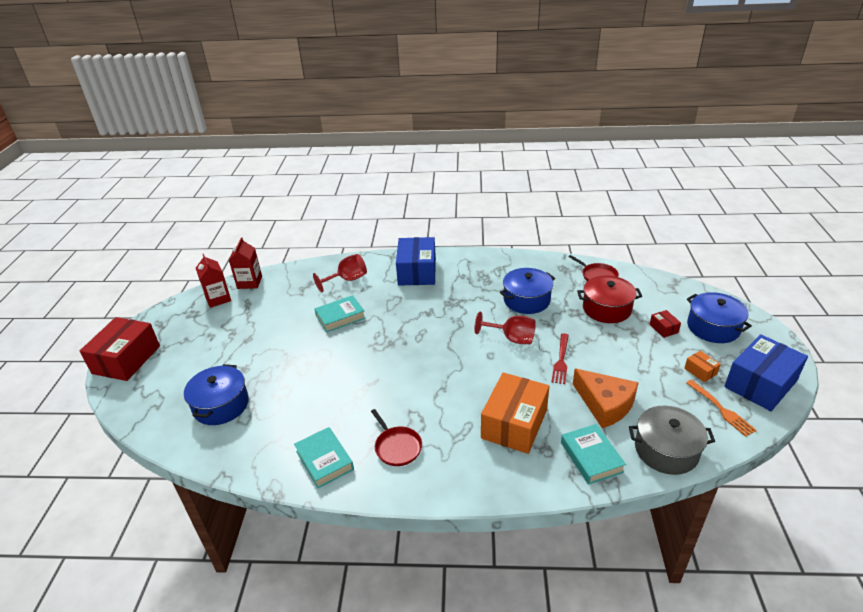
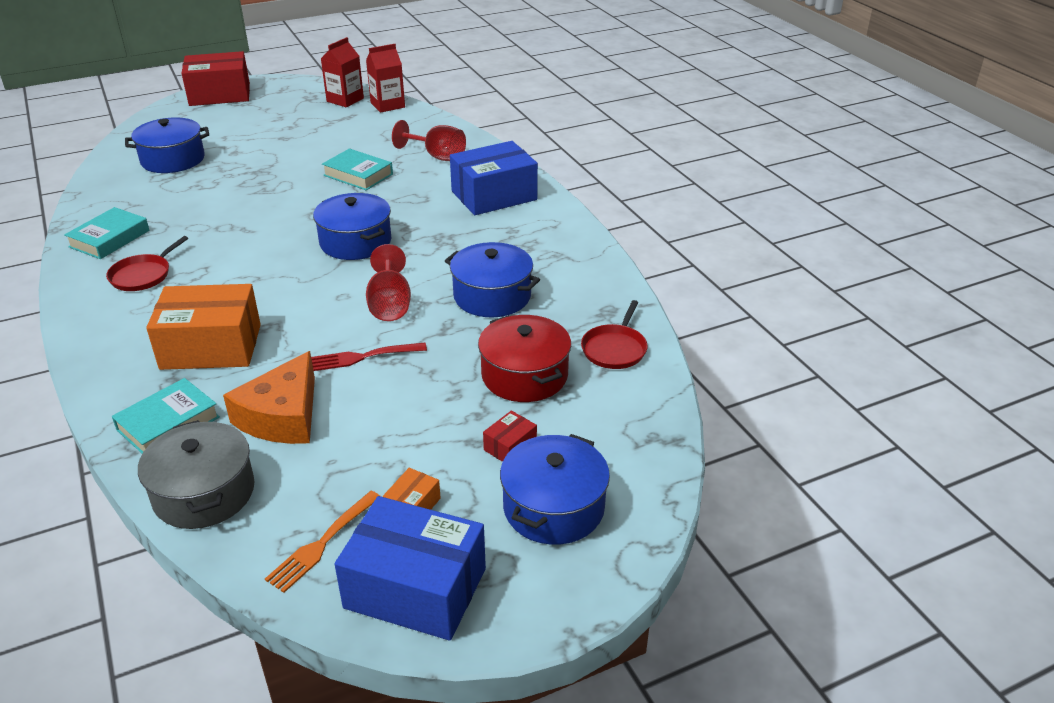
camera: 60 degrees right, 0 degrees up
none -> blue pot [313,193,392,260]

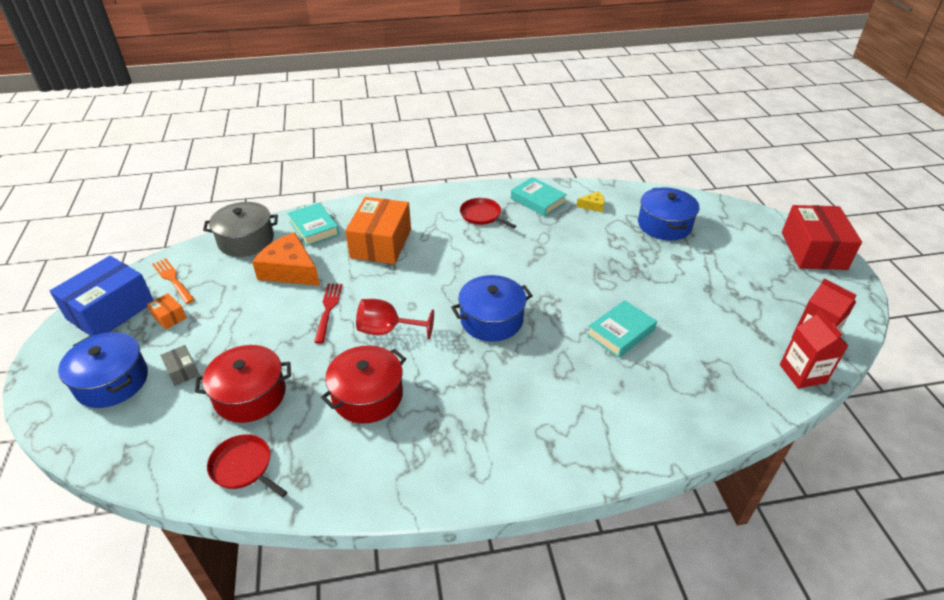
camera: 105 degrees right, 5 degrees up
red goblet [392,120,466,161] -> none
blue pot [445,242,540,317] -> red pot [321,345,406,424]
blue box [450,141,538,215] -> none
red box [483,410,537,462] -> grey box [160,345,199,386]
none -> yellow cheese [577,191,605,213]

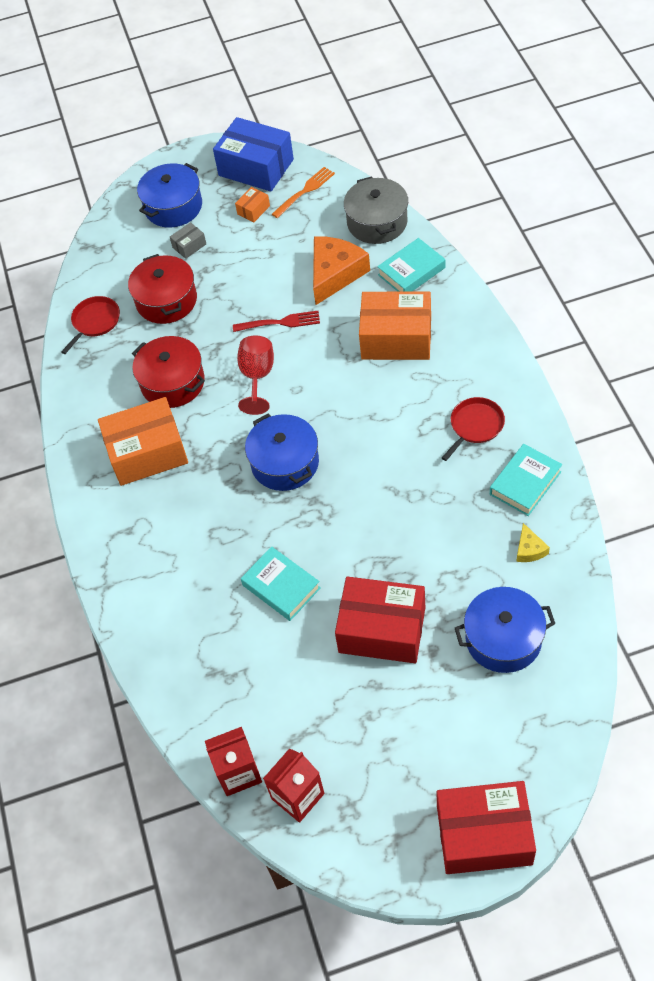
camera: 90 degrees right, 15 degrees up
none -> orange box [98,397,188,486]
none -> red box [335,576,425,663]

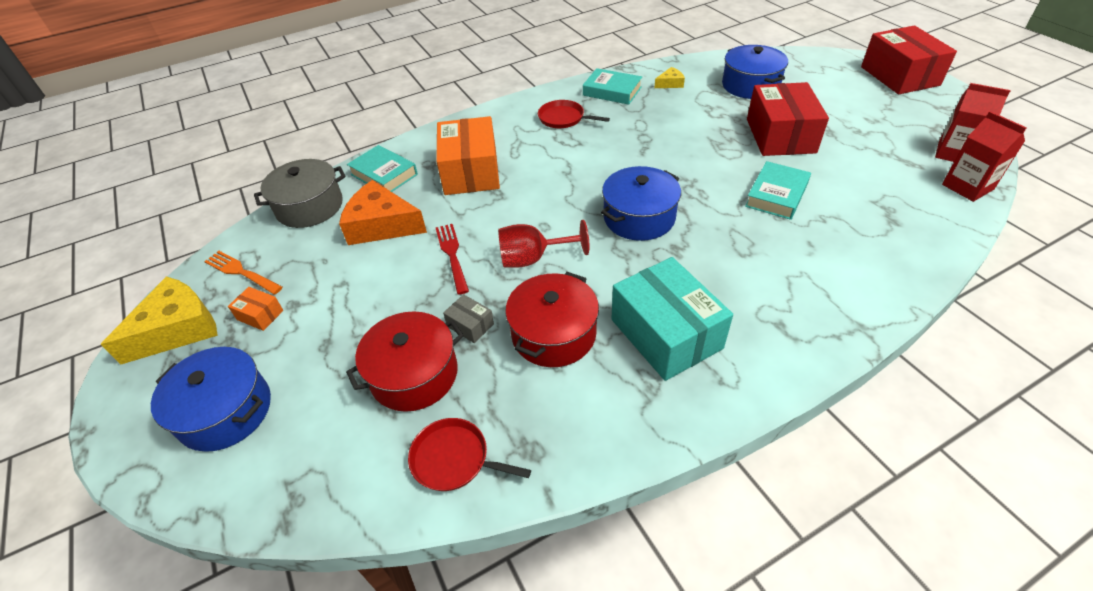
camera: 105 degrees left, 10 degrees down
orange box [98,397,188,486] -> turquoise box [611,257,733,381]
grey box [170,222,206,259] -> grey box moved to [443,294,494,343]
blue box [213,117,294,192] -> yellow cheese [101,276,218,364]

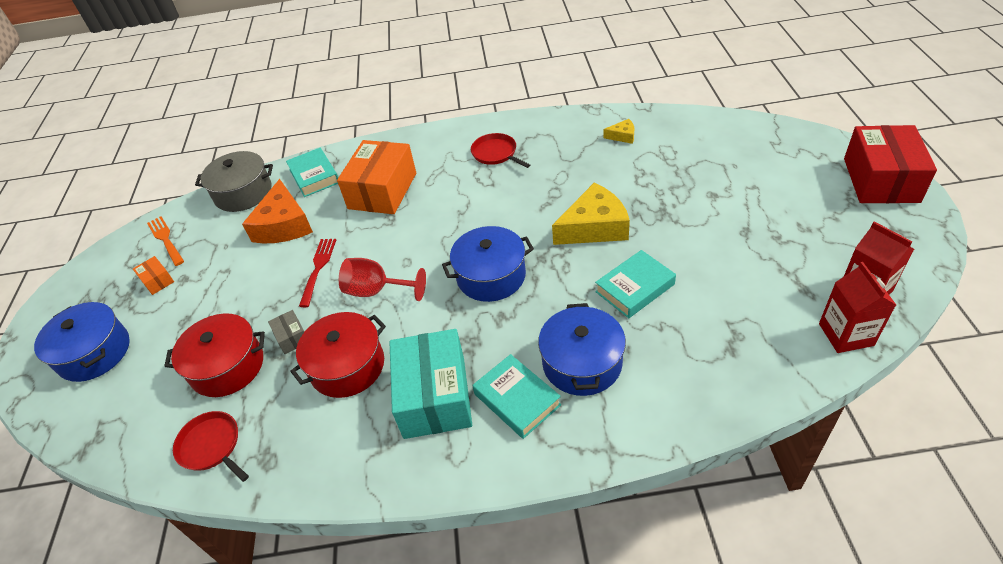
camera: 25 degrees right, 0 degrees up
yellow cheese [101,276,218,364] -> yellow cheese moved to [552,183,630,245]
orange cheese [339,180,427,245] -> orange cheese turned 135 degrees counterclockwise [242,179,313,243]
turquoise book [583,68,642,105] -> turquoise book moved to [472,354,561,439]
blue pot [722,45,788,99] -> blue pot moved to [538,303,626,396]
red box [747,82,829,156] -> none

